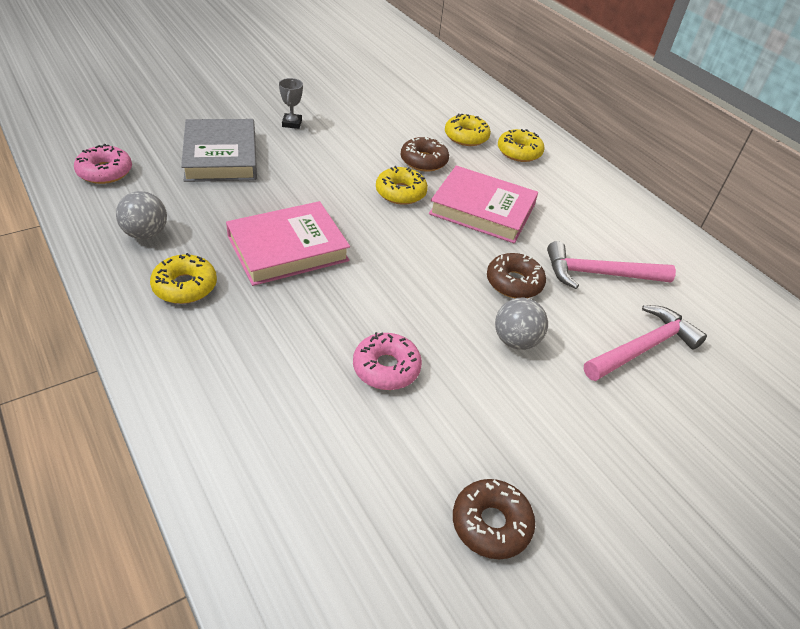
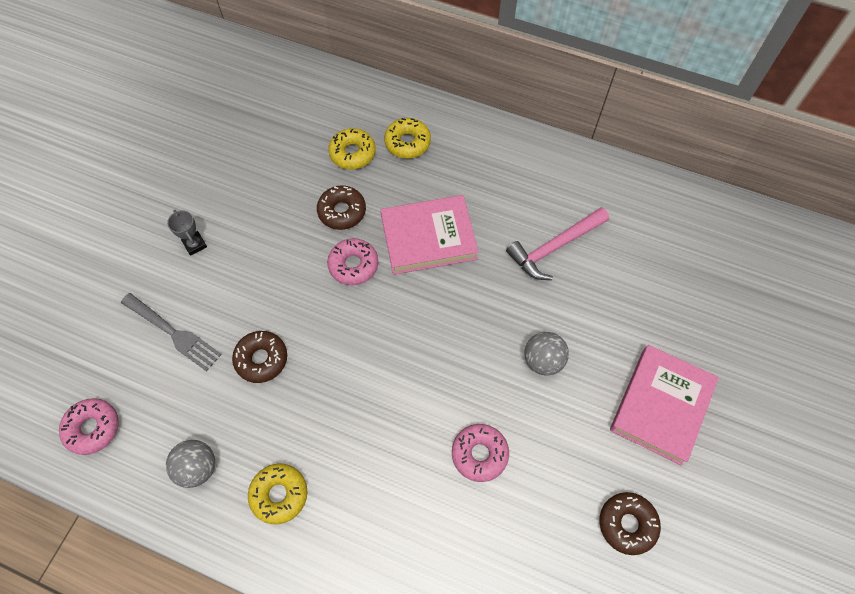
camera: 30 degrees left, 20 degrees up
grey book [181,119,257,182] -> grey fork [121,293,222,372]
pink book [226,201,350,286] -> pink book moved to [610,345,719,466]
yellow donut [376,166,428,205] -> pink donut [327,238,378,285]
brown donut [487,253,546,298] -> brown donut moved to [232,331,287,383]
pink hammer [584,305,707,381] -> none

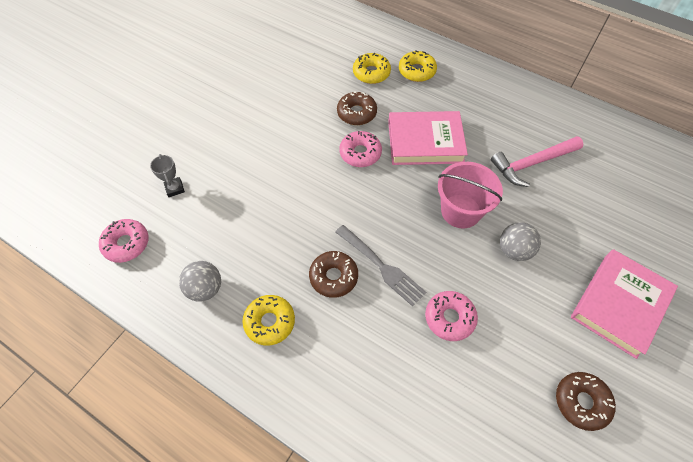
camera: 10 degrees right, 5 degrees down
grey fork [121,293,222,372] -> grey fork moved to [335,225,426,307]
grey trophy [167,210,207,256] -> grey trophy moved to [150,154,185,197]
brown donut [232,331,287,383] -> brown donut moved to [309,251,358,298]
none -> pink bucket [438,162,503,228]

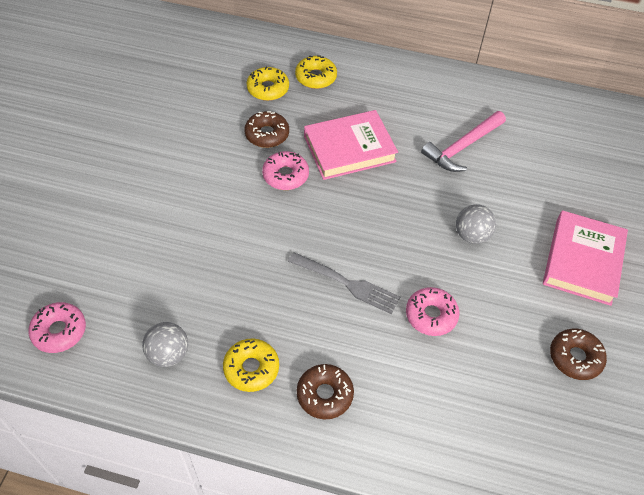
camera: 20 degrees left, 5 degrees down
grey trophy [150,154,185,197] -> none
brown donut [309,251,358,298] -> brown donut moved to [297,364,354,420]
pink bucket [438,162,503,228] -> none

